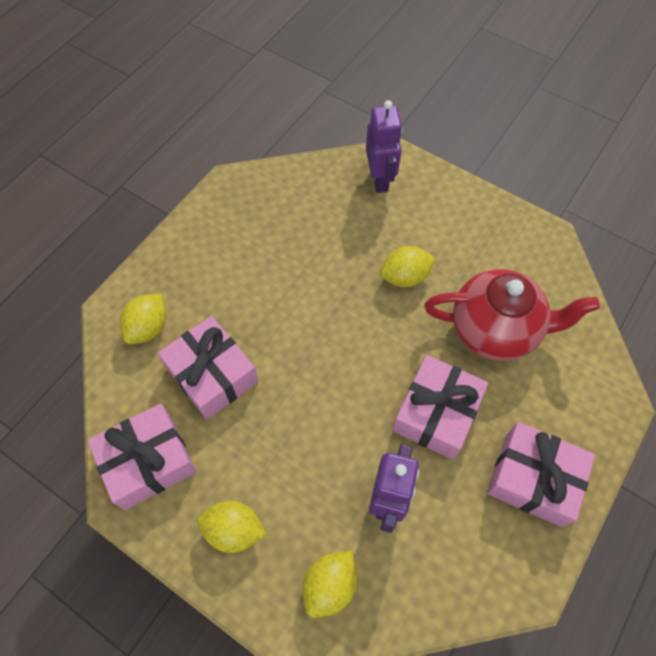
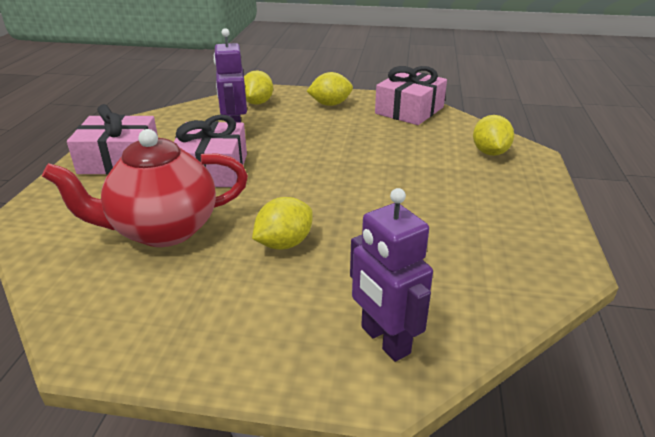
camera: 155 degrees right, 30 degrees down
pink gift [158,316,259,420] -> none

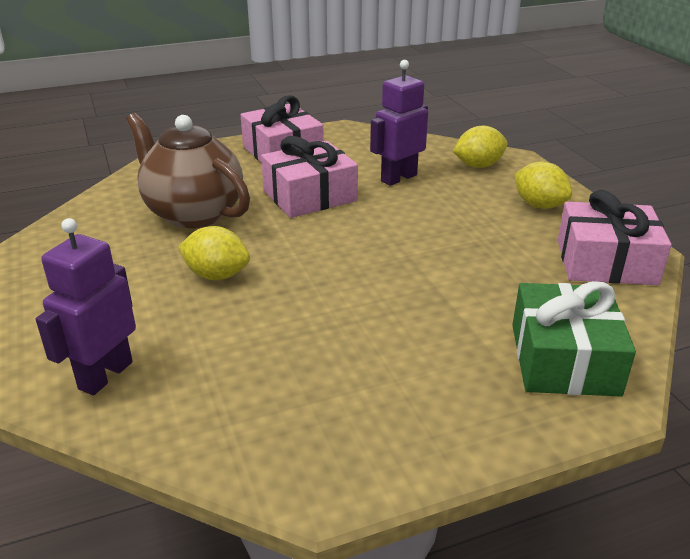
camera: 60 degrees right, 0 degrees up
red teapot [42,129,248,247] -> brown teapot [126,113,250,228]
yellow lemon [473,115,514,156] -> green gift [512,281,636,397]

